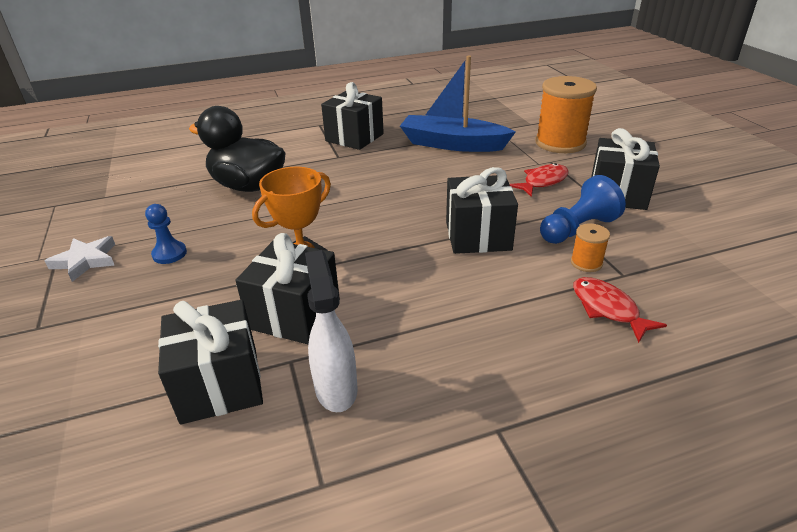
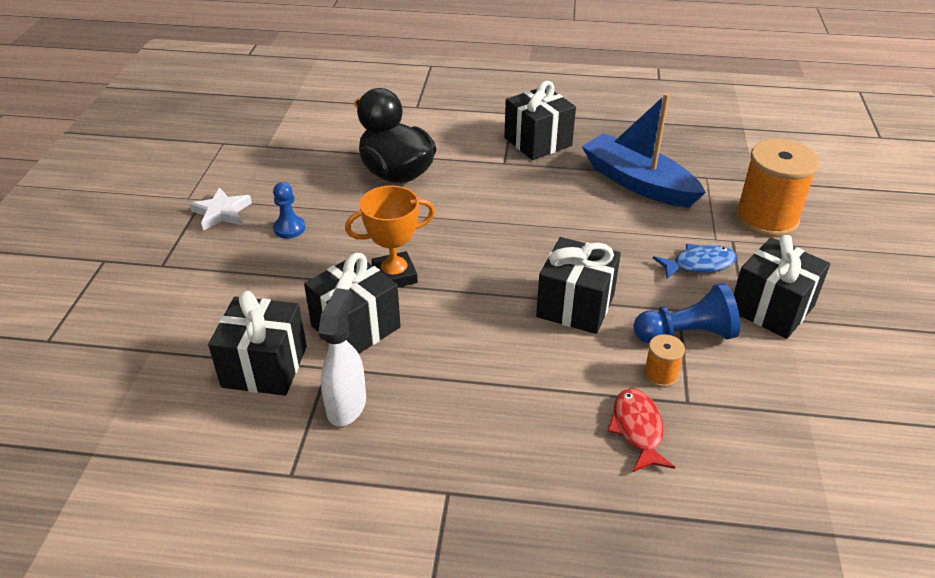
camera: 25 degrees right, 5 degrees up
red fish [509,163,569,197] -> blue fish [653,244,737,279]

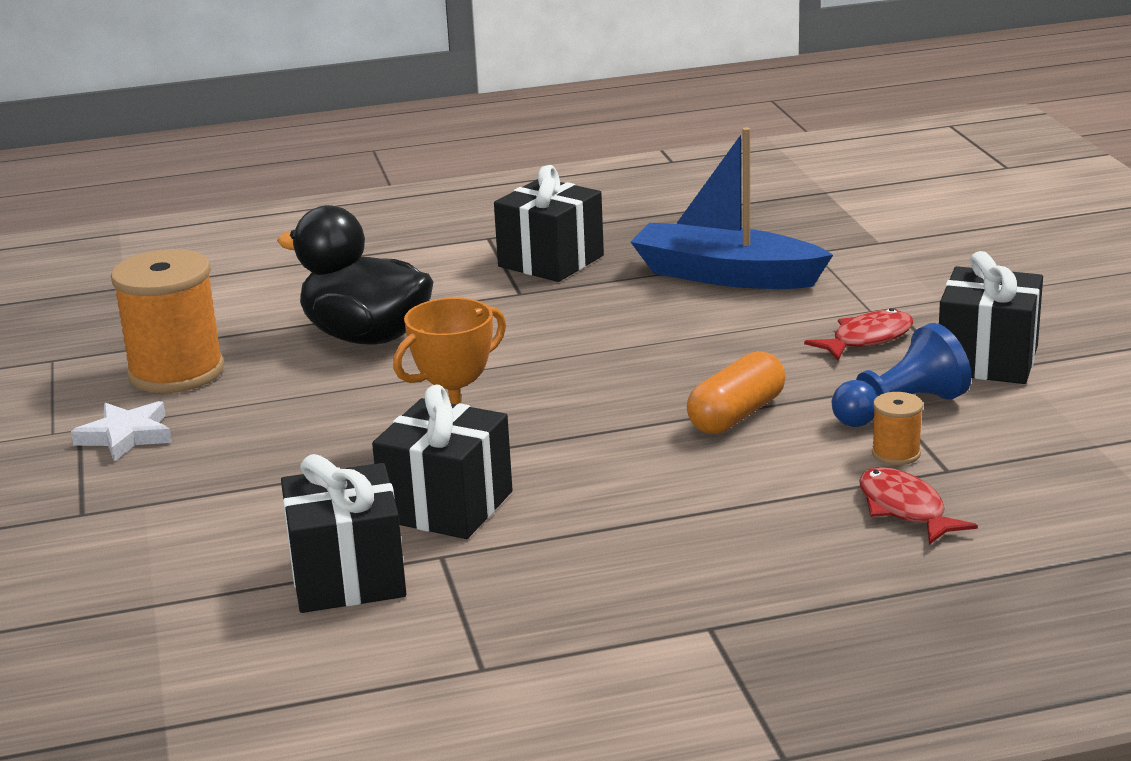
camera: 20 degrees left, 15 degrees down
blue pawn [273,182,305,238] -> none
white spray bottle [318,288,366,426] -> none
black gift [536,237,621,334] -> orange capsule [687,351,786,434]
blue fish [653,244,737,279] -> red fish [804,308,913,360]
orange spool [735,139,819,237] -> orange spool moved to [111,249,224,393]

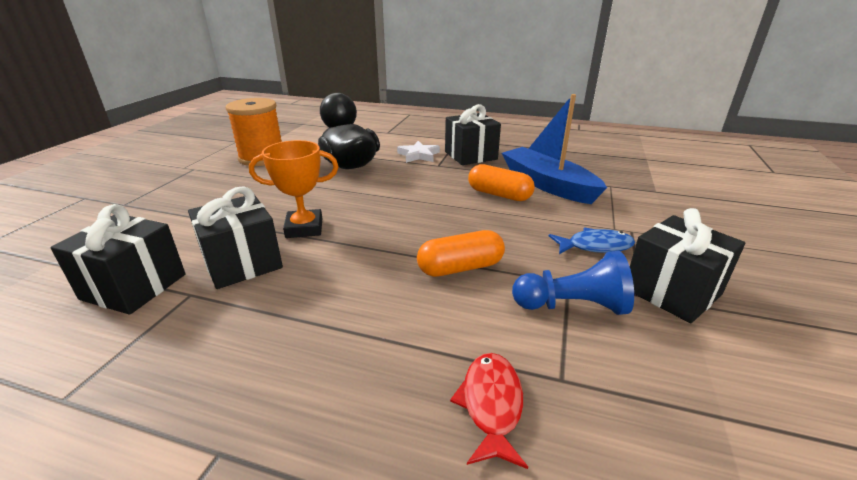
camera: 30 degrees right, 5 degrees up
white star [71,401,172,462] -> white star moved to [397,141,440,163]
red fish [804,308,913,360] -> blue fish [549,228,635,254]
orange spool [872,392,923,465] -> none
none -> orange capsule [468,164,535,201]

